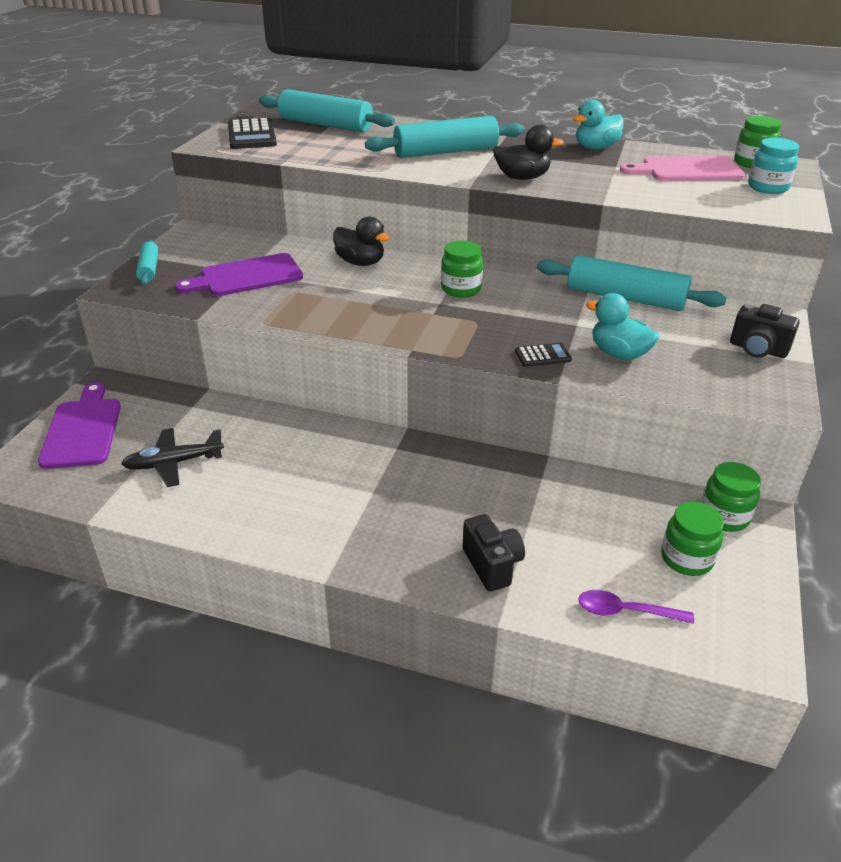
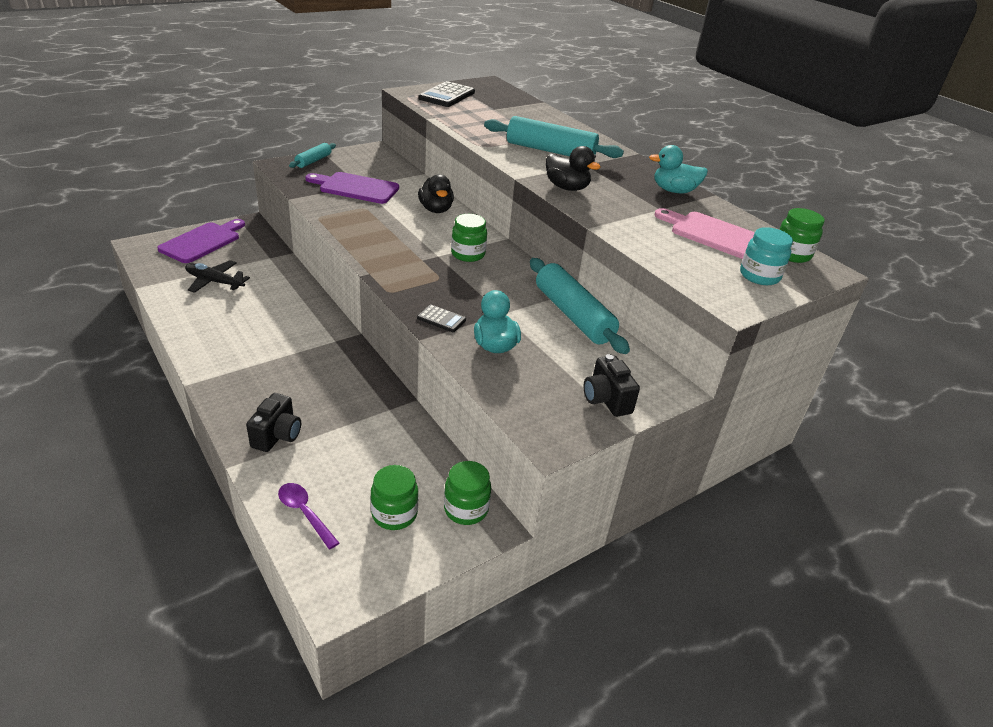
camera: 35 degrees right, 0 degrees up
turquoise rolling pin [259,89,395,132] -> none

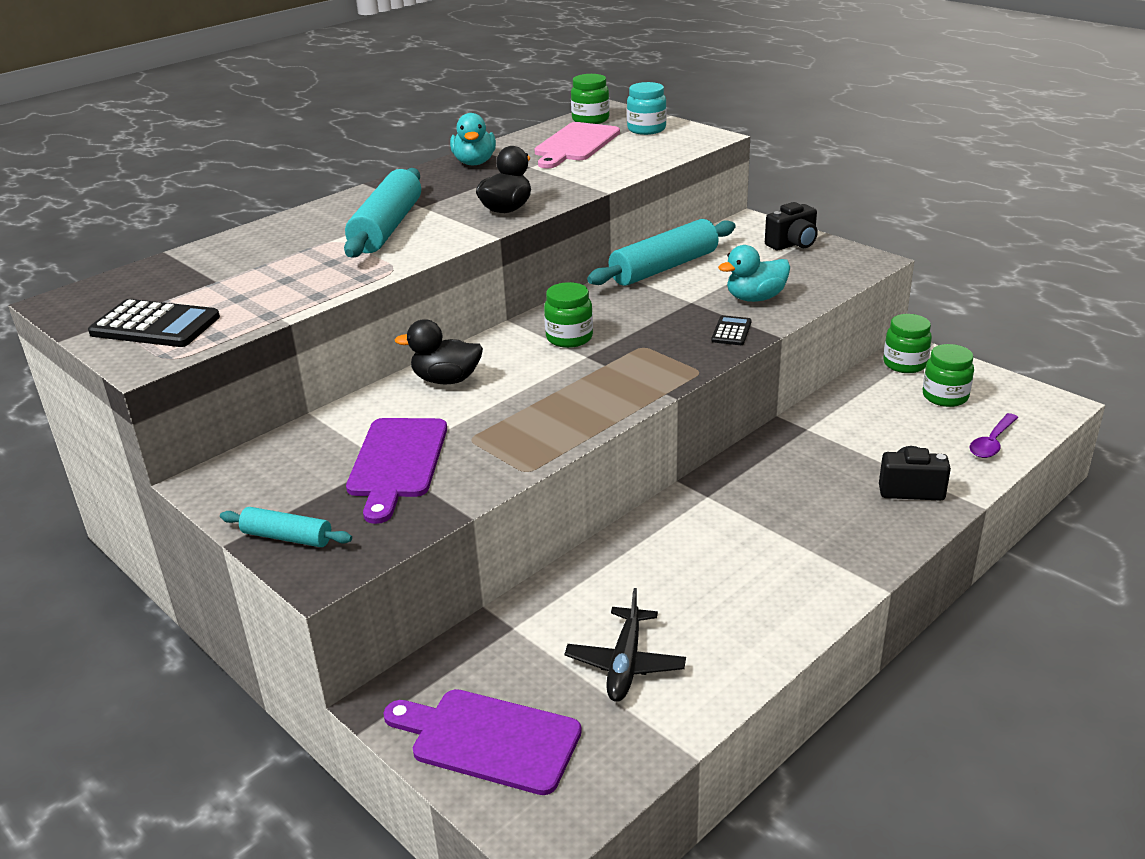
camera: 95 degrees left, 5 degrees down
black duck [418,174,454,213] -> black duck turned 150 degrees counterclockwise [395,319,483,384]

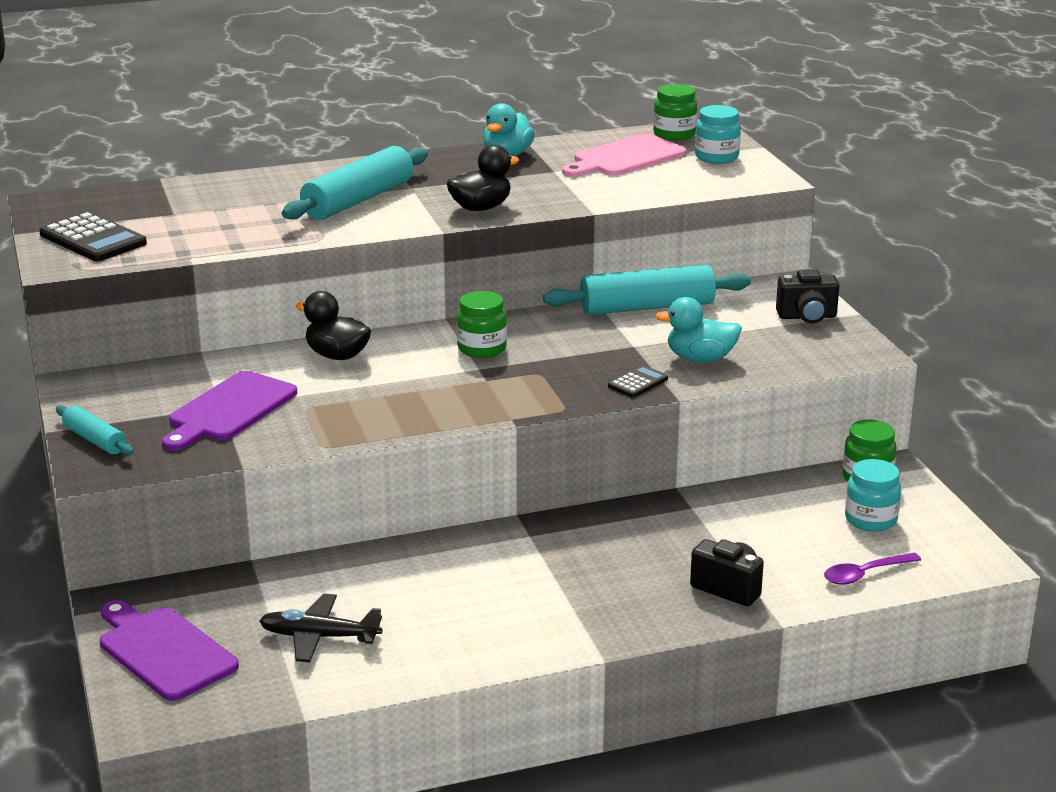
camera: 25 degrees right, 5 degrees down
black plane [565,588,686,702] -> black plane turned 60 degrees clockwise [259,594,382,662]
green jar [922,344,974,407] -> turquoise jar [845,459,901,532]

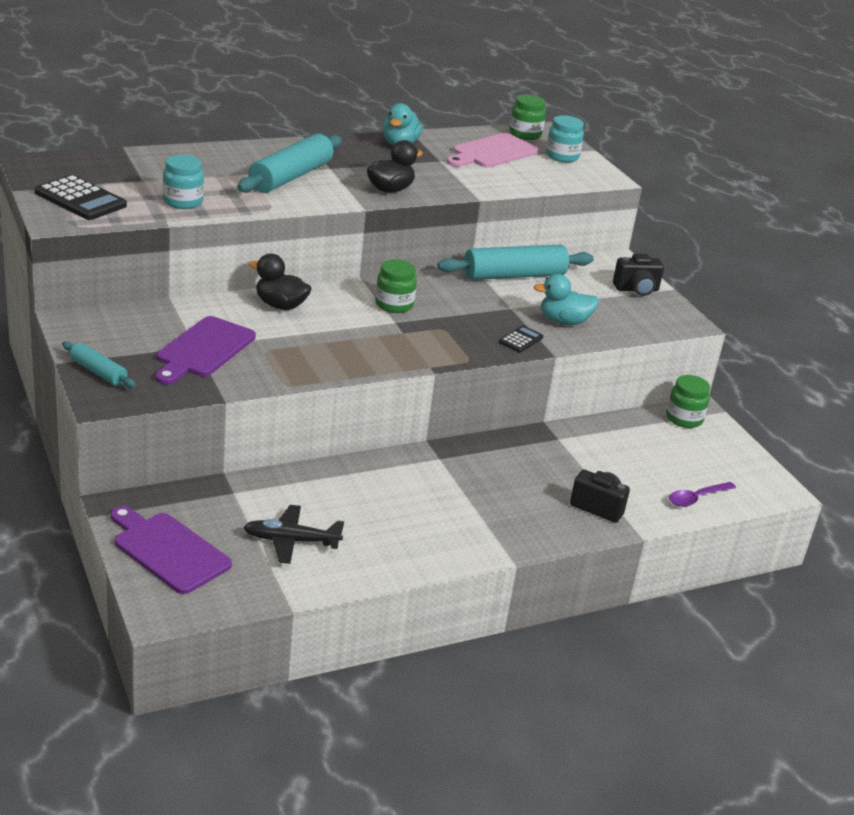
camera: 10 degrees left, 5 degrees up
turquoise jar [845,459,901,532] -> turquoise jar moved to [163,155,204,209]

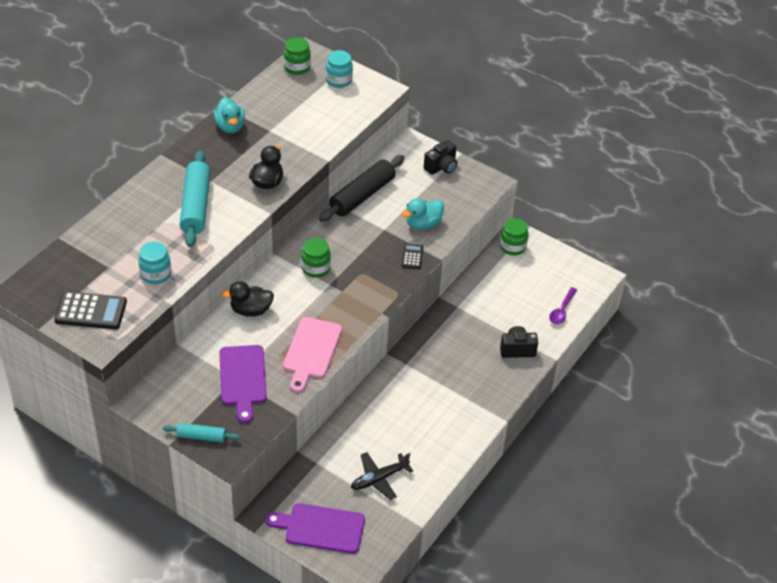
camera: 30 degrees left, 15 degrees up
turquoise rolling pin [437,245,594,280] -> black rolling pin [319,155,405,222]
pink cutting board [446,133,539,168] -> pink cutting board moved to [283,317,342,393]

